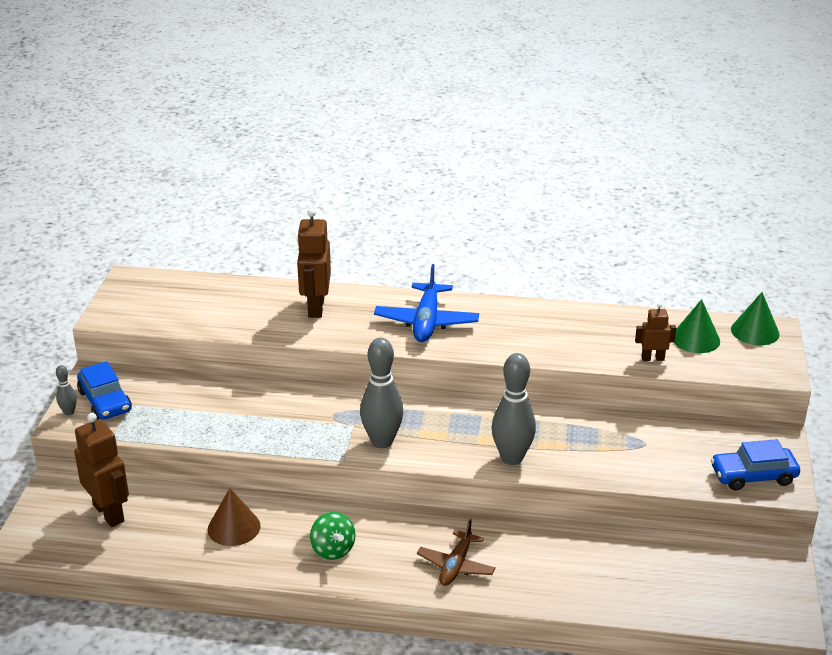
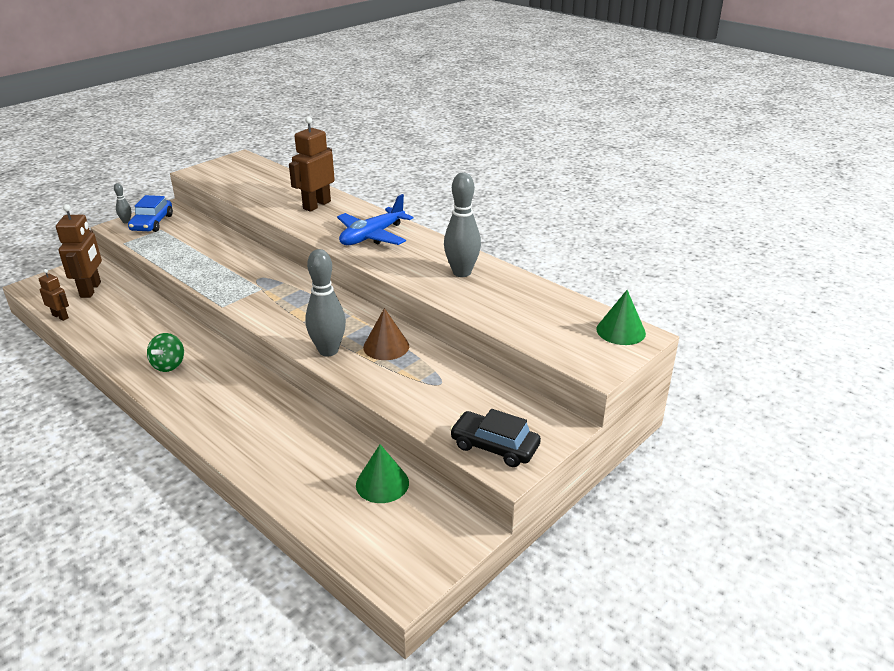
camera: 35 degrees right, 0 degrees up
brown cone [207,488,261,546] -> brown cone moved to [363,308,409,360]
grey bowling pin [360,337,403,448] -> grey bowling pin moved to [444,172,481,277]
brown plane [417,519,496,586] -> none
brown robot [635,303,676,361] -> brown robot moved to [39,269,69,321]
green cone [673,299,720,353] -> green cone moved to [356,444,409,503]
blue car [711,439,800,490] -> black car [450,409,541,467]

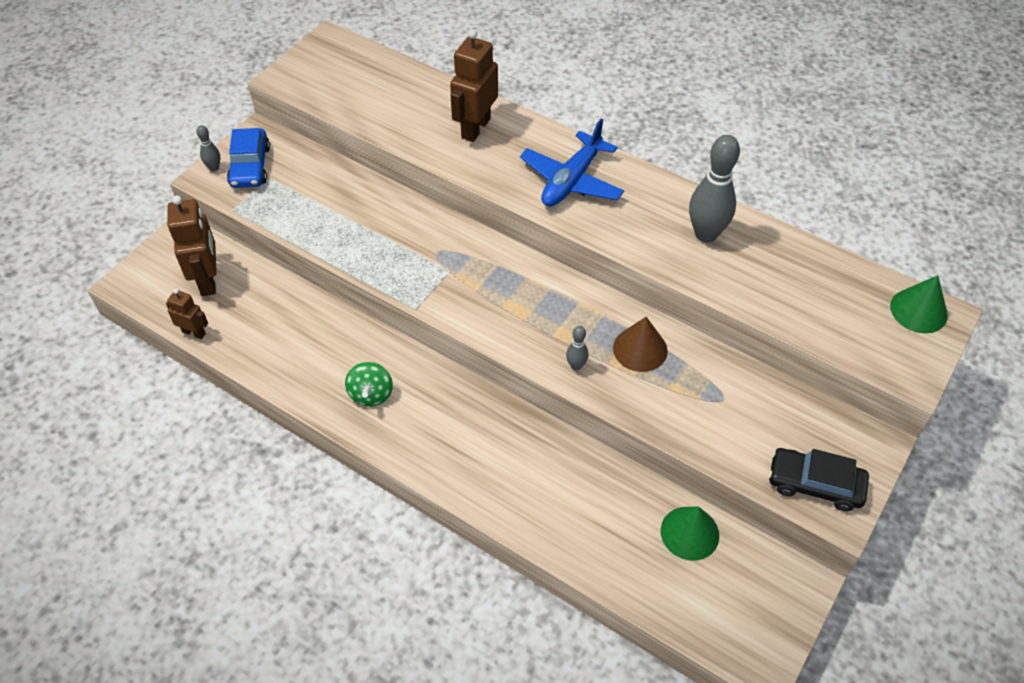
camera: 10 degrees left, 20 degrees up
grey bowling pin [305,249,346,357] -> grey bowling pin [566,326,588,370], size x0.47

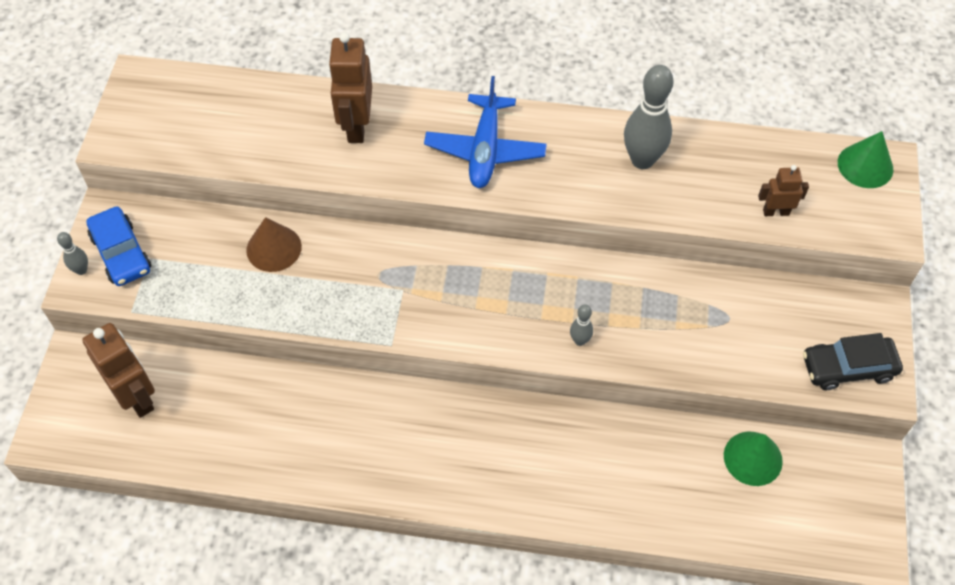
camera: 25 degrees left, 5 degrees up
brown robot [166,289,208,339] -> brown robot moved to [758,165,809,216]
green spinning top [345,362,393,407] -> none
brown cone [613,317,668,372] -> brown cone moved to [246,217,302,272]

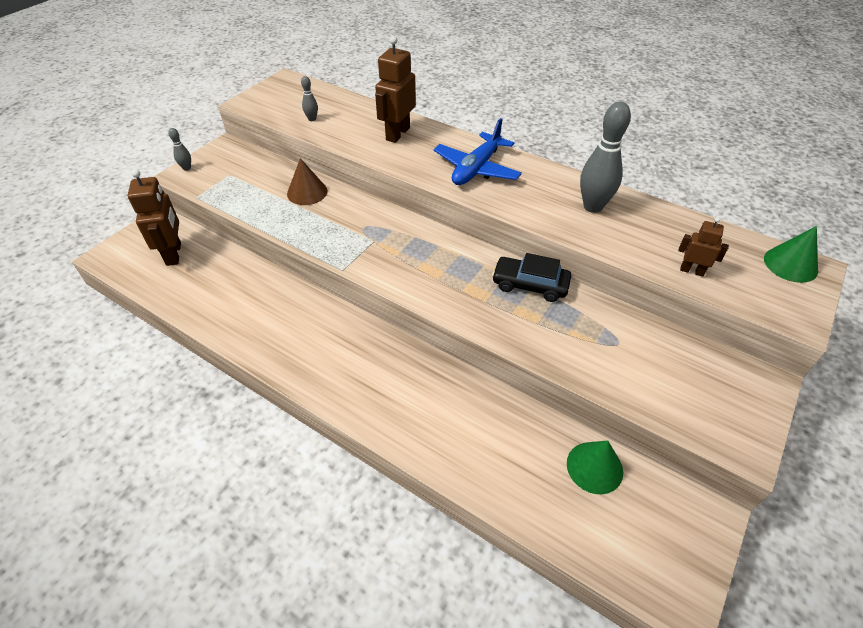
camera: 25 degrees right, 10 degrees down
blue car [87,207,151,286] -> none
grey bowling pin [570,305,593,346] -> grey bowling pin moved to [301,76,318,121]
black car [803,333,903,390] -> black car moved to [492,253,571,302]

